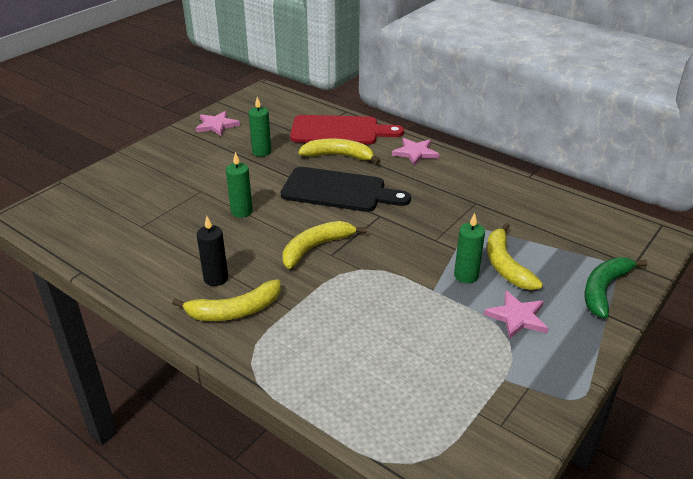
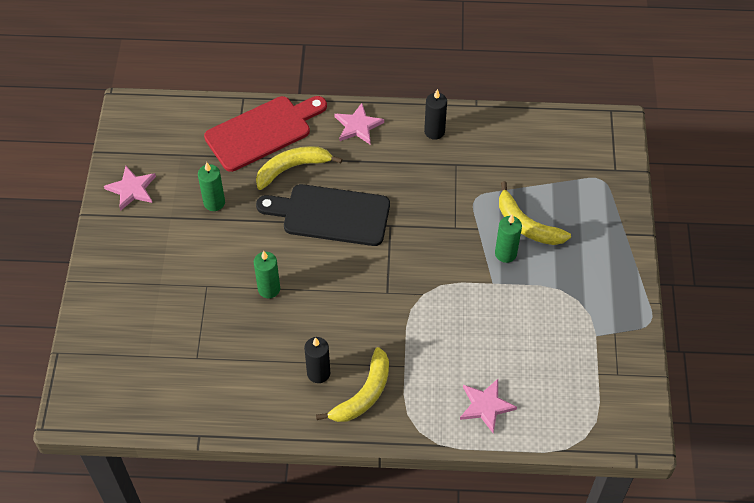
camera: 35 degrees left, 20 degrees up
black cutting board [281,167,411,212] -> black cutting board turned 150 degrees counterclockwise [256,184,390,246]
yellow banana [283,221,367,269] -> none
pink star [484,291,548,339] -> pink star moved to [460,379,517,433]
green banana [584,257,648,319] -> none
none -> black candle [424,89,447,140]

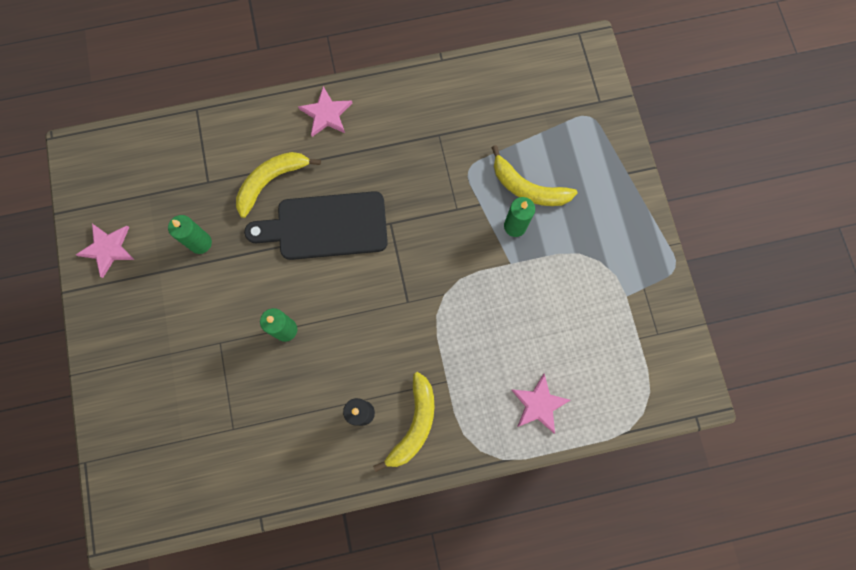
camera: 15 degrees left, 20 degrees up
red cutting board [204,96,327,172] -> none
black candle [424,89,447,140] -> none

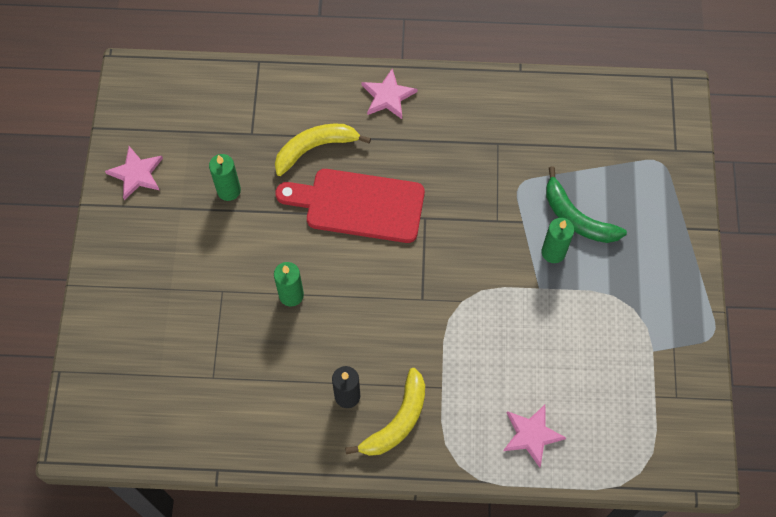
camera: 15 degrees right, 10 degrees down
black cutting board [244,191,388,260] -> red cutting board [275,169,425,243]
yellow banana [491,145,578,206] -> green banana [546,166,627,243]

